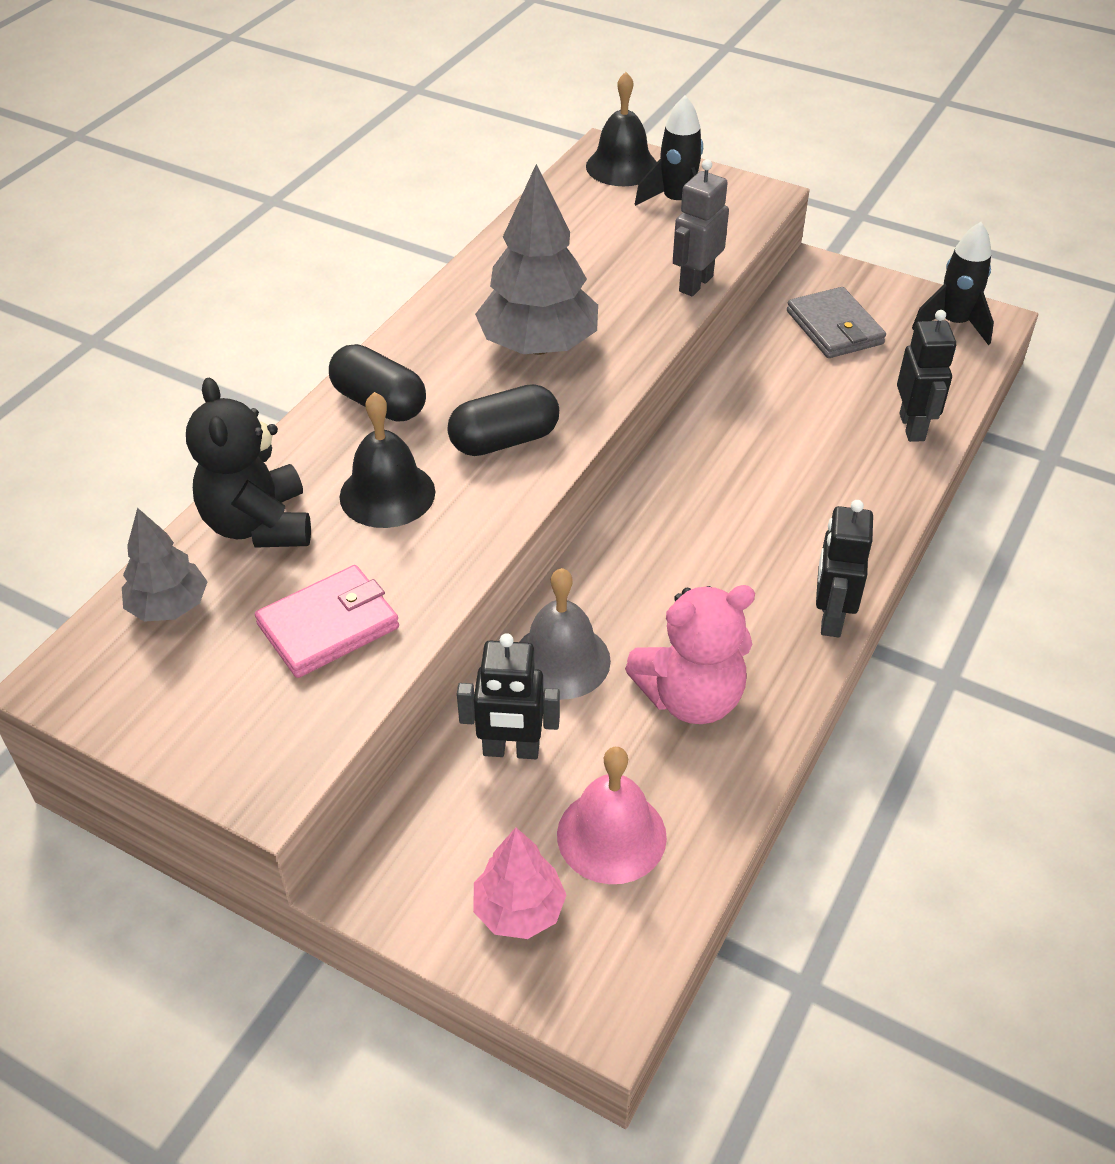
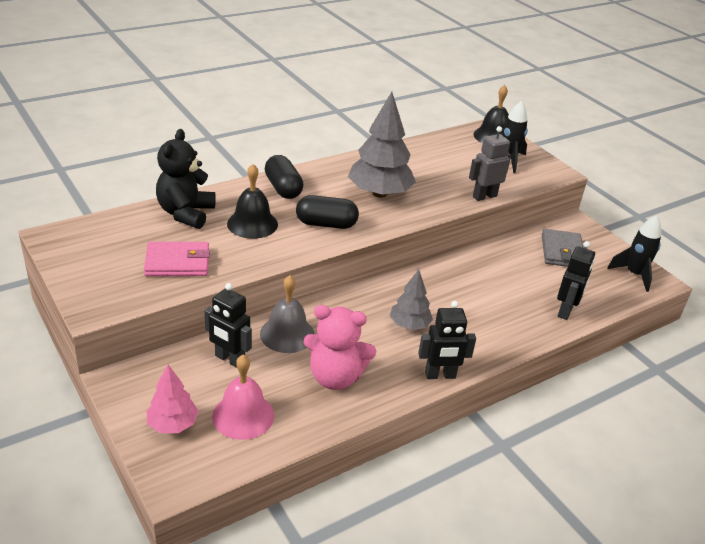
camera: 25 degrees right, 10 degrees down
grey tree [122,508,208,622] -> grey tree moved to [390,269,433,330]
black robot [816,500,873,637] -> black robot turned 135 degrees counterclockwise [418,301,476,379]

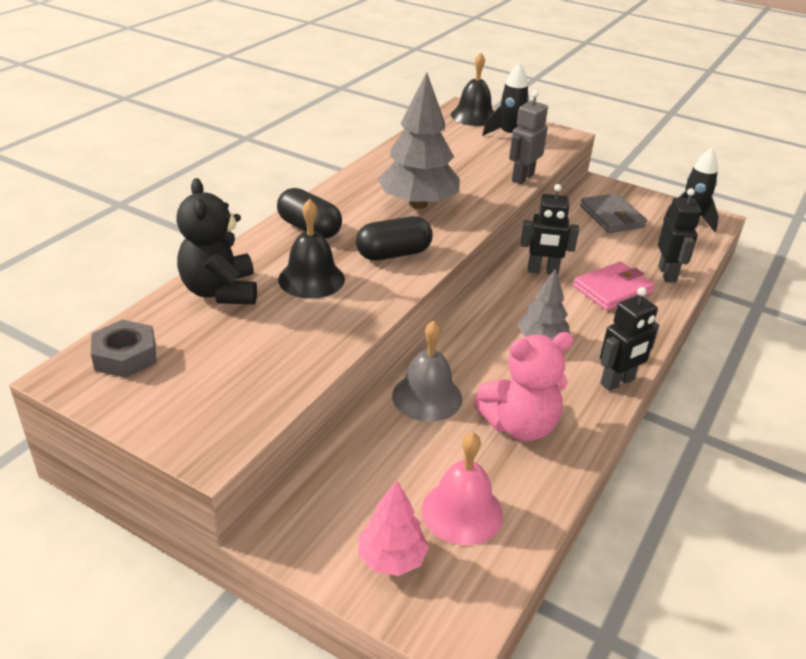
camera: 25 degrees left, 0 degrees up
pink wallet [144,242,210,276] -> pink wallet moved to [573,262,655,311]
black robot [204,283,252,368] -> black robot moved to [521,184,579,275]
none -> grey nut [91,320,156,378]

